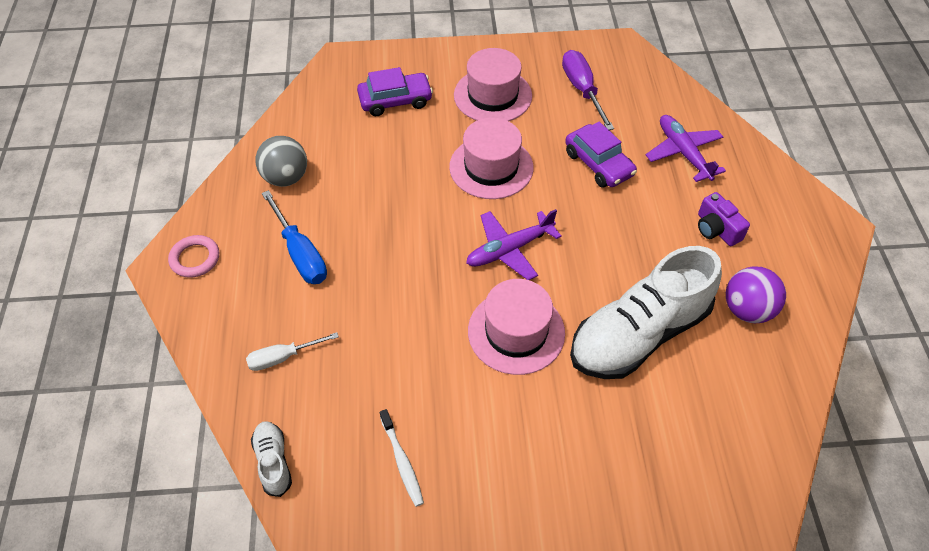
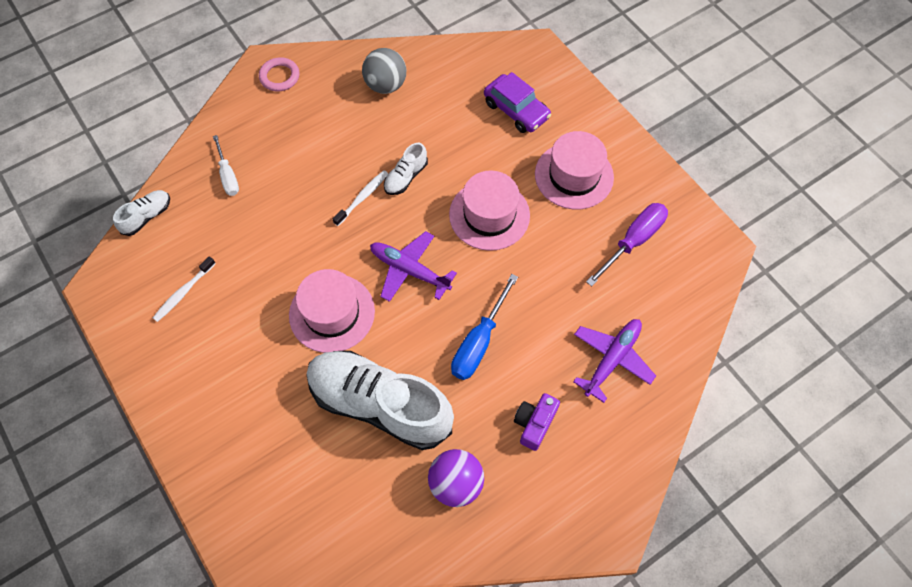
camera: 60 degrees right, 10 degrees up
white screwdriver [246,332,339,371] -> white screwdriver turned 150 degrees counterclockwise [213,135,239,196]
blue screwdriver [262,190,327,284] -> blue screwdriver moved to [451,274,518,380]
purple car [565,122,637,188] -> none
none -> white toothbrush [333,170,388,226]
none -> white shoe [384,143,428,195]

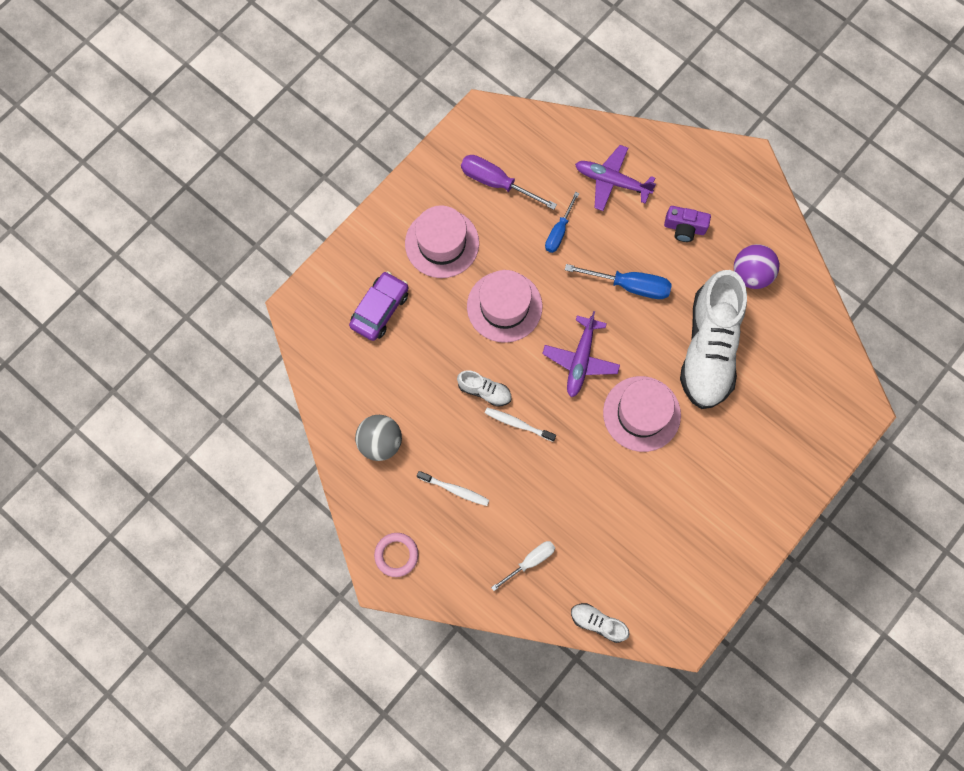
camera: 105 degrees left, 10 degrees up
white toothbrush [153,256,216,322] -> white toothbrush moved to [417,471,489,506]
none -> blue screwdriver [545,192,579,253]

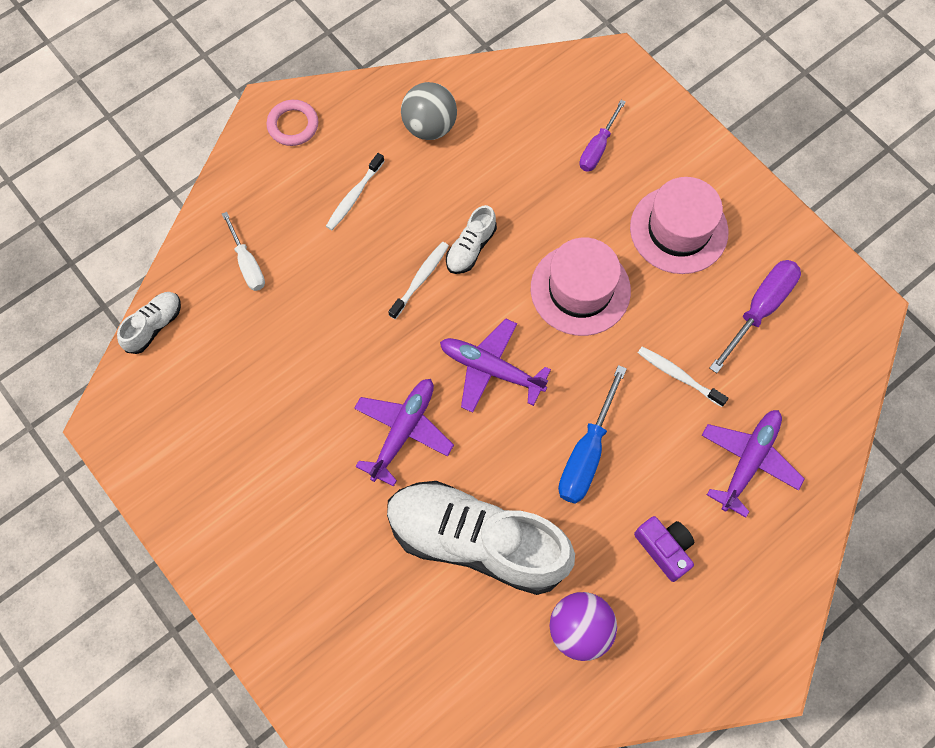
camera: 100 degrees right, 5 degrees down
purple car [349,271,408,341] -> purple screwdriver [579,100,626,172]
blue screwdriver [545,192,579,253] -> white toothbrush [638,347,729,407]
pink hat [603,376,681,452] -> purple plane [354,379,454,487]
purple camera [664,206,711,242] -> purple camera turned 120 degrees clockwise [634,516,694,582]

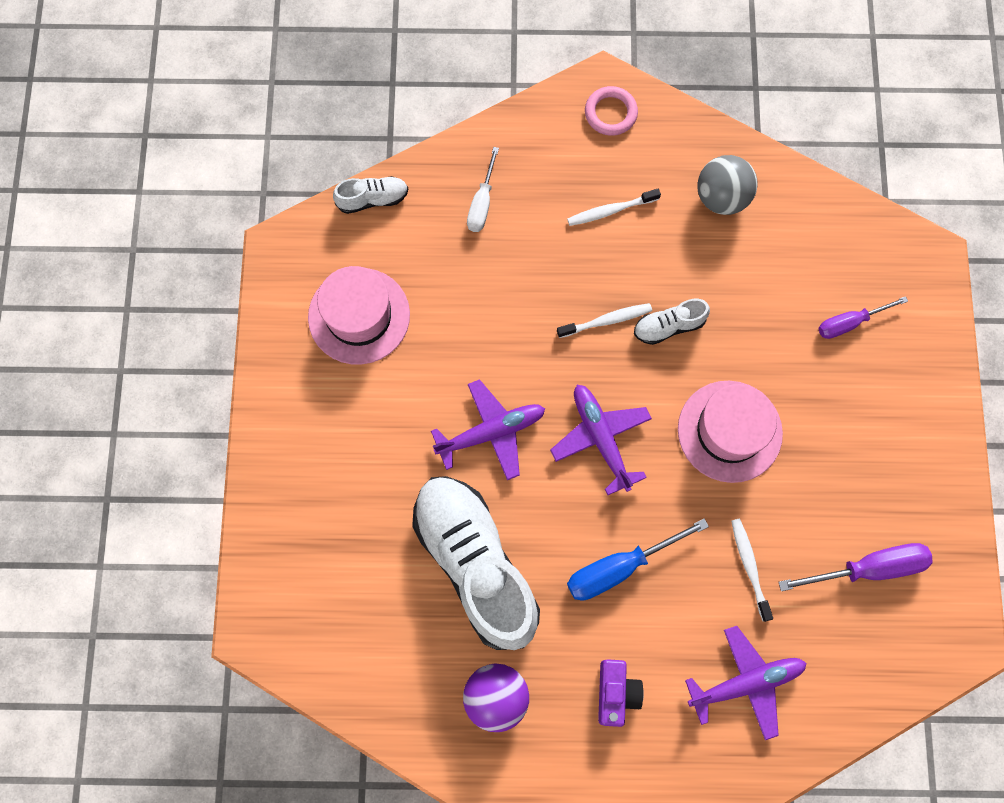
camera: 40 degrees right, 5 degrees up
pink hat [630,177,729,274] -> pink hat moved to [308,266,410,365]

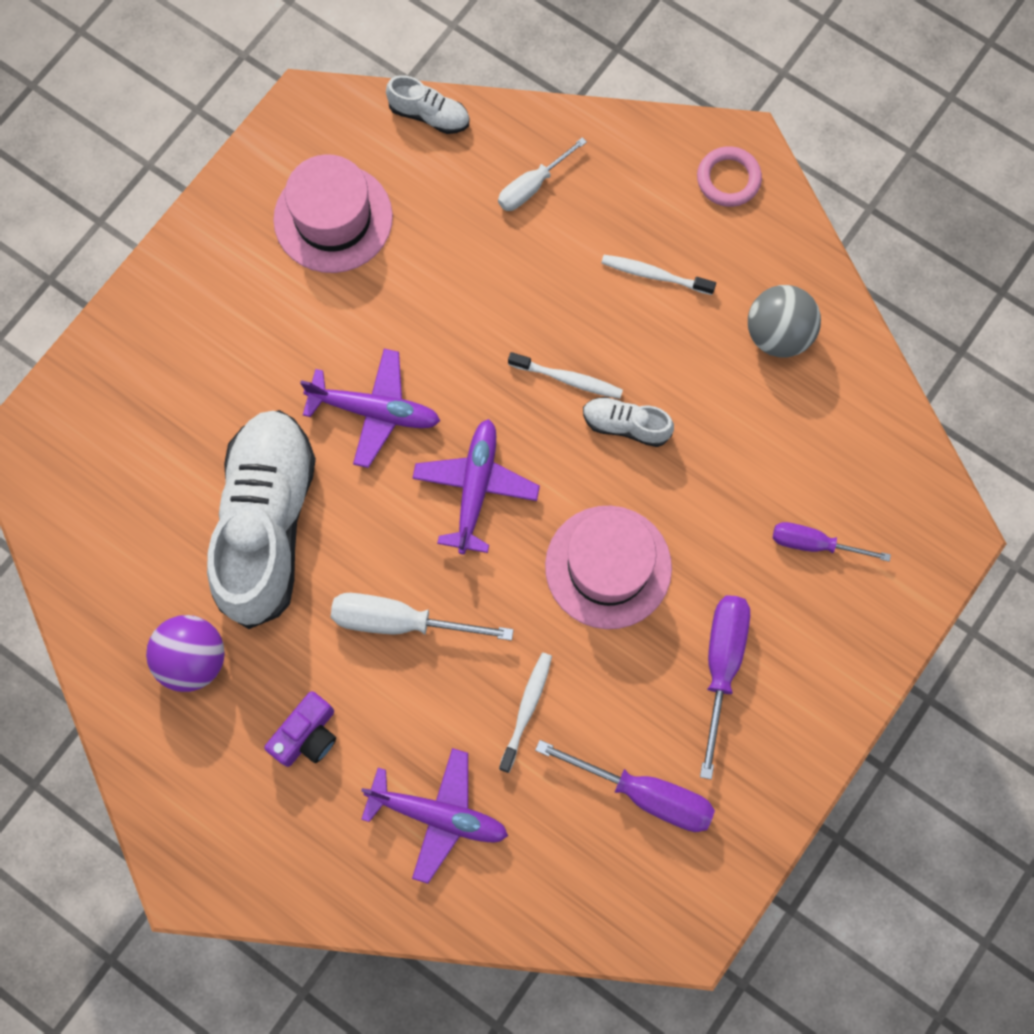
camera: 35 degrees right, 0 degrees up
blue screwdriver [567,519,709,600] -> white screwdriver [331,593,514,641]
none -> purple screwdriver [700,595,750,779]

